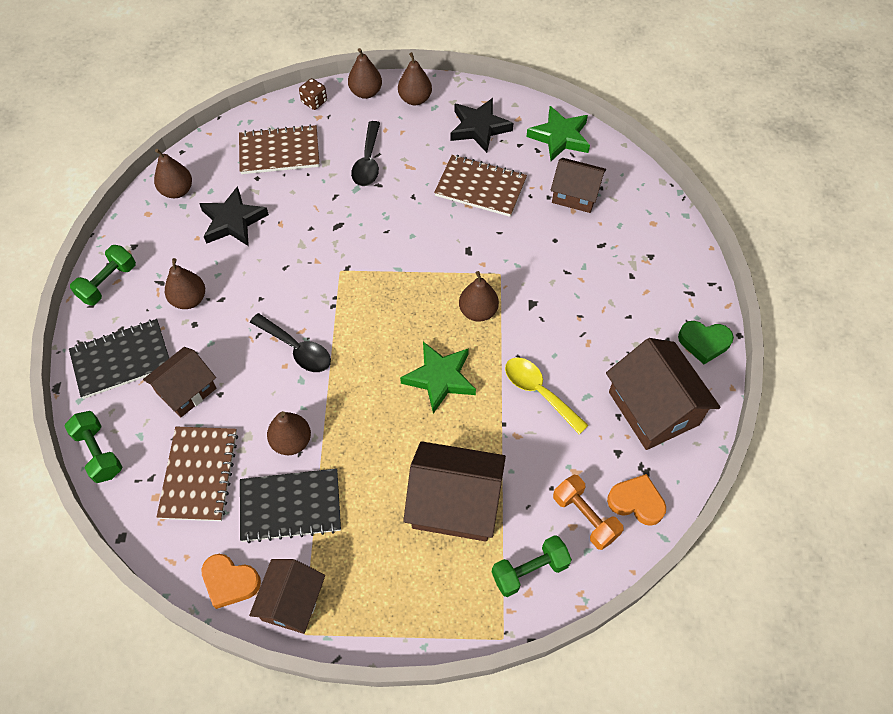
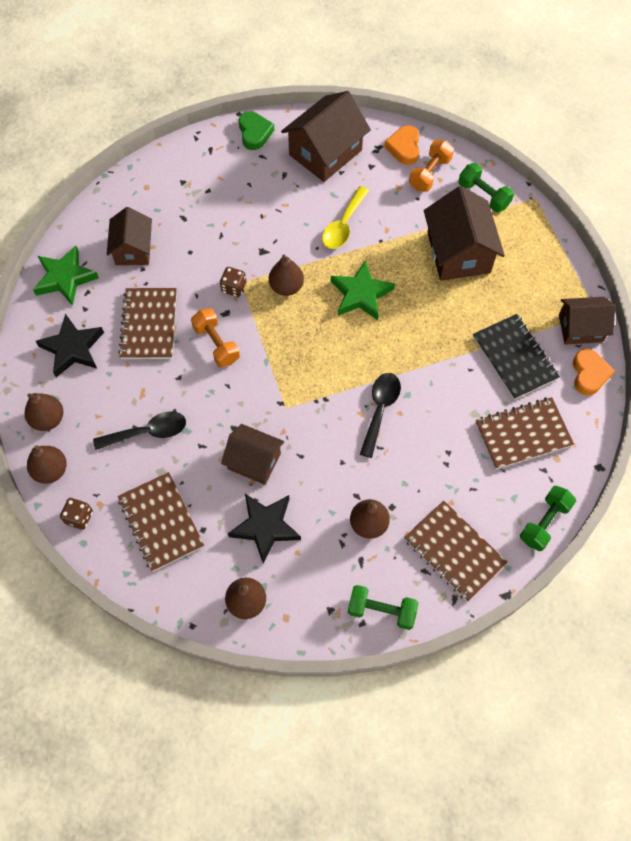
camera: 110 degrees left, 5 degrees up
black notebook [69,319,169,399] -> brown notebook [404,501,508,602]
brown house [143,347,216,417] -> brown house moved to [221,424,284,485]
brown pear [267,411,311,455] -> none
none -> orange dumbbell [191,308,240,367]
none -> brown dice [220,267,246,297]

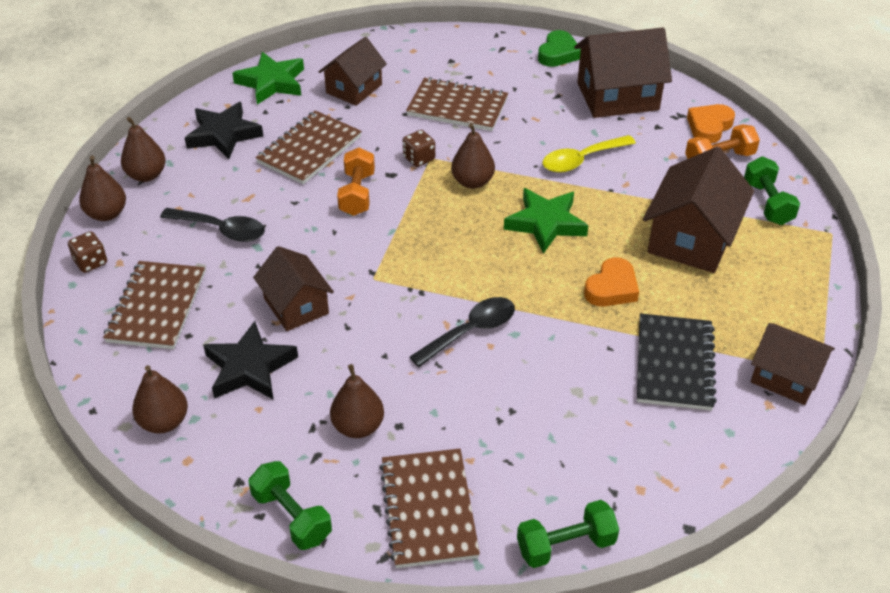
camera: 35 degrees right, 20 degrees down
brown notebook [476,397,574,469] -> brown notebook moved to [406,77,508,131]
orange heart [573,349,615,396] -> orange heart moved to [584,257,639,306]

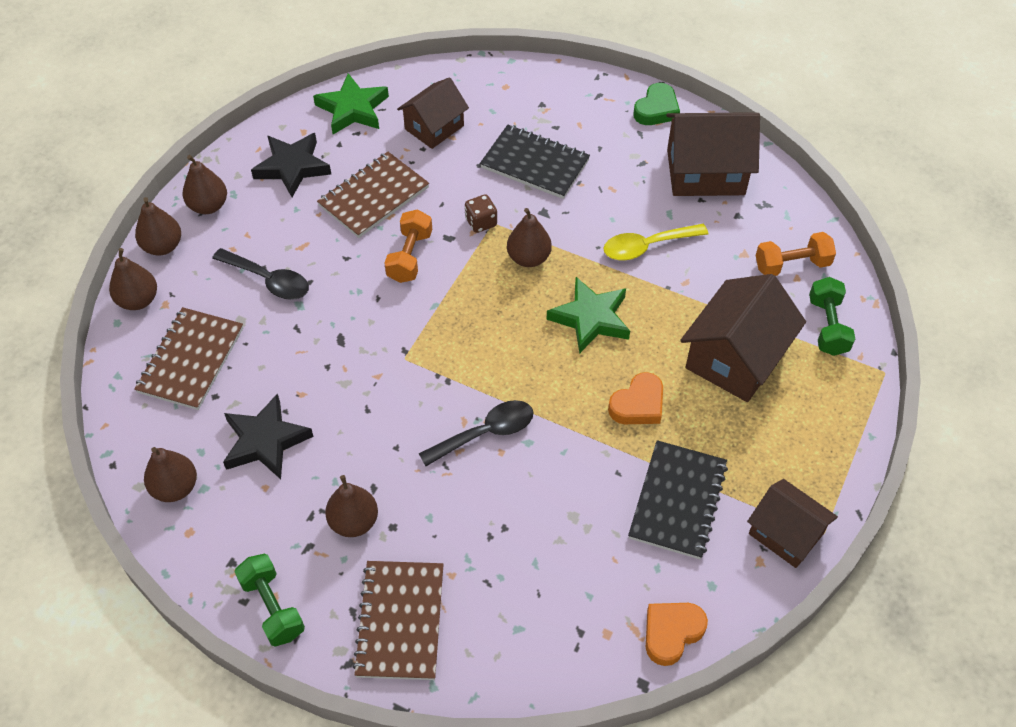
camera: 10 degrees right, 10 degrees up
brown dice [68,231,107,273] -> brown pear [109,248,157,310]
brown house [253,246,334,331] -> none
brown notebook [406,77,508,131] -> black notebook [480,125,590,199]
green dumbbell [517,500,619,568] -> none
orange heart [687,104,735,143] -> orange heart moved to [646,603,708,666]

